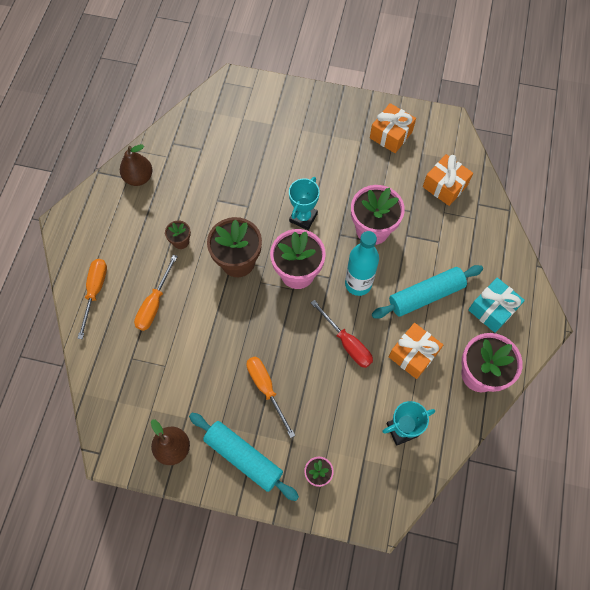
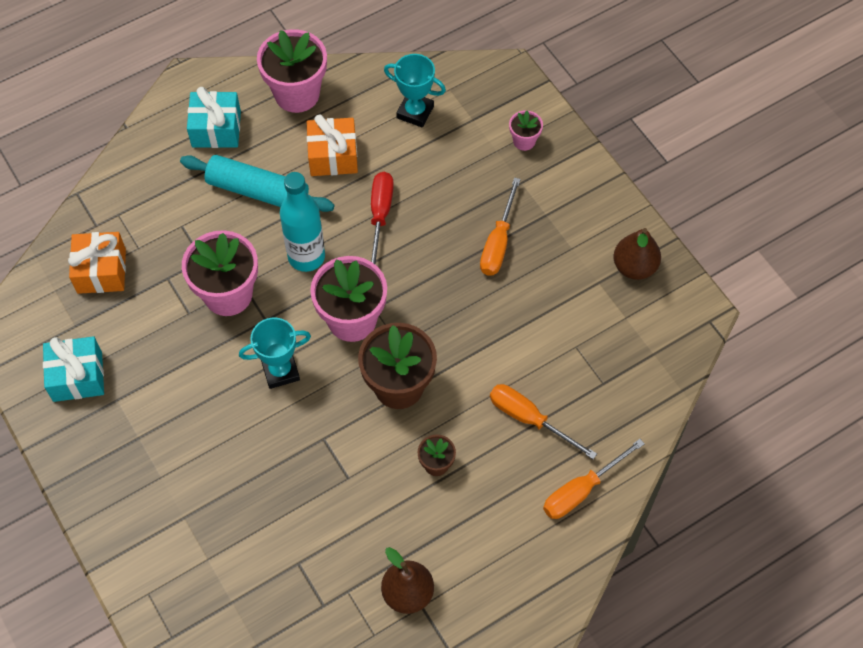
camera: 135 degrees left, 5 degrees down
orange screwdriver [134,255,178,331] -> orange screwdriver turned 120 degrees counterclockwise [490,384,597,459]
turquoise rolling pin [189,413,299,501] -> none
orange gift [370,103,416,153] -> turquoise gift [43,336,104,402]

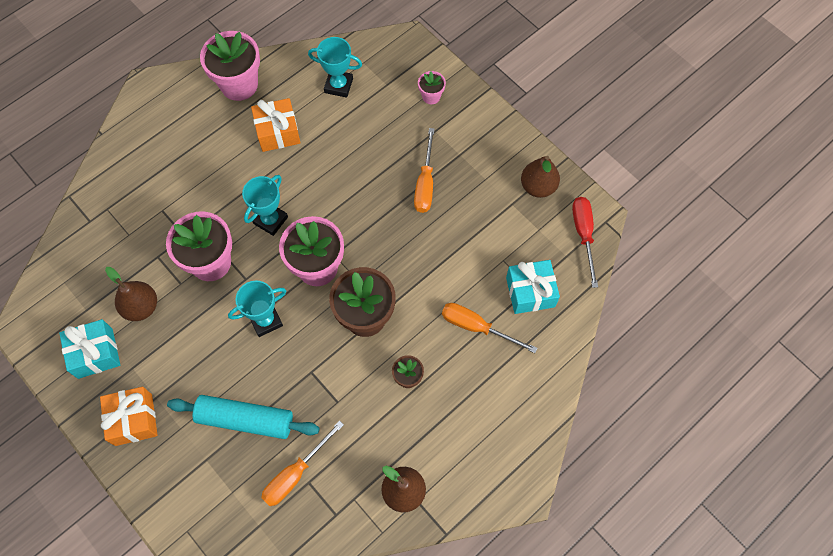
camera: 10 degrees left, 5 degrees up
orange gift [68,232,126,294] -> orange gift moved to [100,387,157,446]
turquoise rolling pin [180,155,334,212] -> turquoise rolling pin moved to [167,395,320,439]
turquoise gift [187,87,241,148] -> turquoise gift moved to [506,260,560,314]
turquoise bottle [280,172,325,272] -> turquoise trophy [242,175,288,236]
red screwdriver [371,172,394,264] -> red screwdriver moved to [572,197,598,288]
orange screwdriver [543,439,645,519] -> orange screwdriver moved to [261,420,344,506]
none -> brown pear [105,267,157,321]

